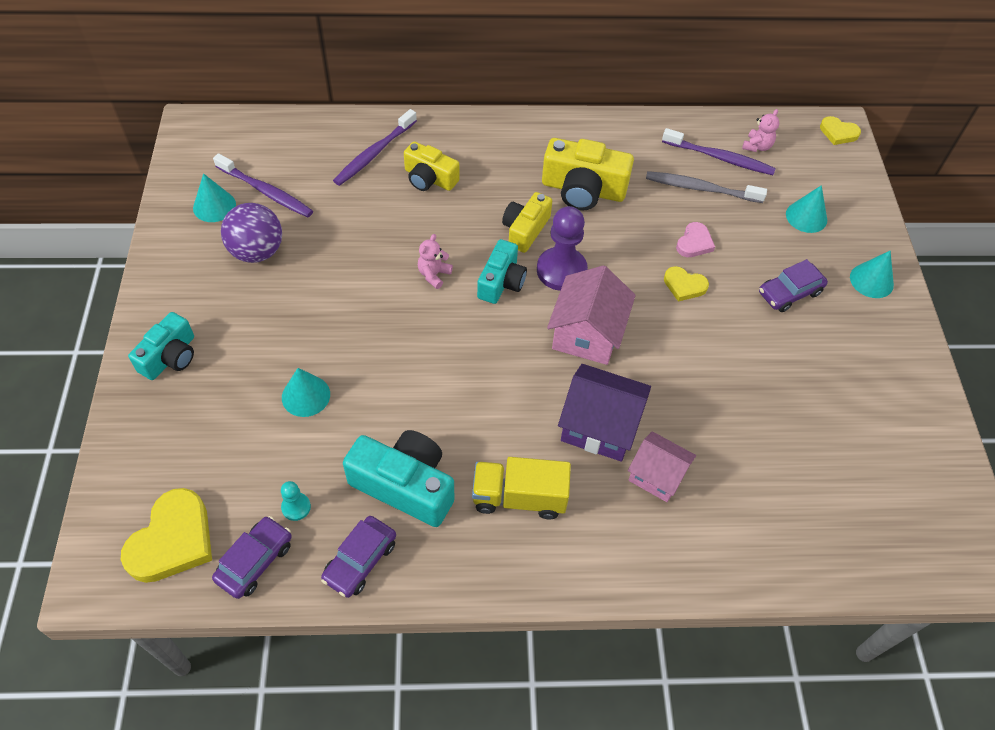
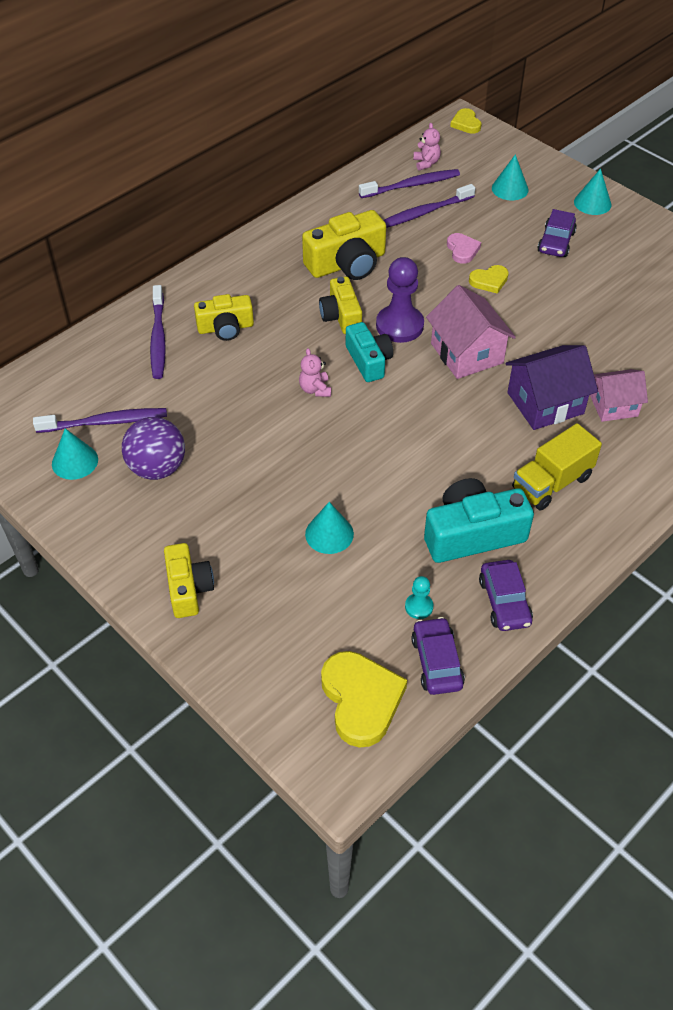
camera: 40 degrees left, 5 degrees down
turquoise camera [128,312,194,380] -> yellow camera [164,543,214,618]
grey toothbrush [646,171,767,203] -> purple toothbrush [383,184,475,228]
yellow heart [820,116,861,145] -> yellow heart turned 90 degrees clockwise [450,108,482,134]

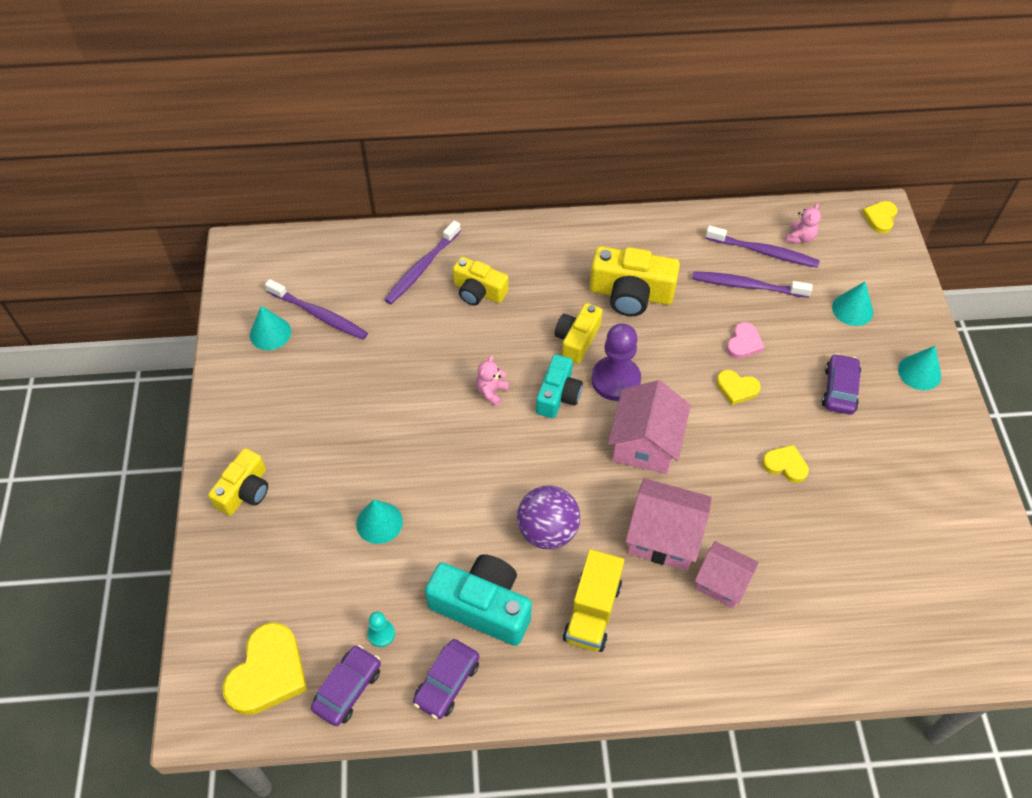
camera: 40 degrees right, 5 degrees up
purple ball [122,417,185,480] -> purple ball moved to [517,485,580,549]
purple house [506,345,598,430] -> pink house [625,478,712,571]
yellow truck [512,423,602,510] -> yellow truck turned 75 degrees counterclockwise [563,549,624,652]
purple car [537,209,577,257] -> purple car turned 135 degrees clockwise [822,353,861,415]
none -> yellow heart [762,445,809,483]

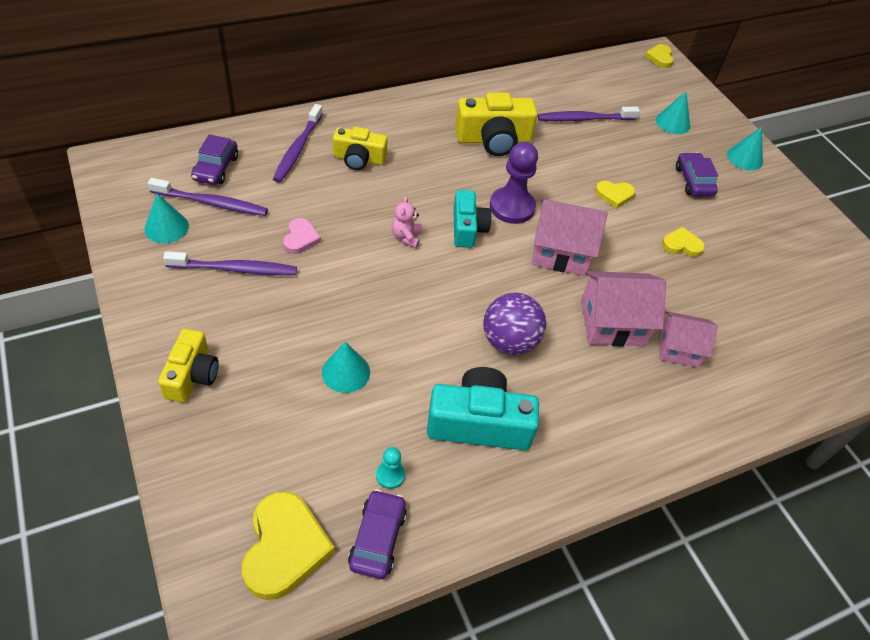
camera: 25 degrees left, 5 degrees down
purple car [413,639,479,719] -> purple car moved to [191,134,238,185]
yellow camera [555,303,603,364] -> none
yellow truck [563,549,624,652] -> none
pink house [608,380,691,474] -> pink house turned 75 degrees counterclockwise [532,199,608,276]
purple toothbrush [705,225,820,268] -> purple toothbrush moved to [163,251,297,275]
pink heart [726,322,765,359] -> pink heart moved to [283,218,321,254]
pink teddy bear [785,203,821,244] -> none

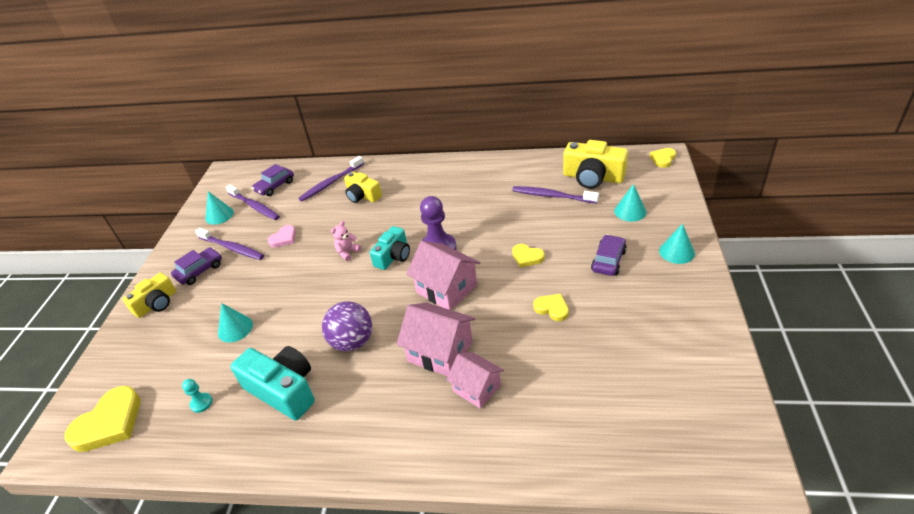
camera: 40 degrees right, 10 degrees down
purple car [348,489,407,579] -> purple car moved to [171,247,222,285]
yellow camera [455,92,538,156] -> yellow camera moved to [563,140,628,189]

